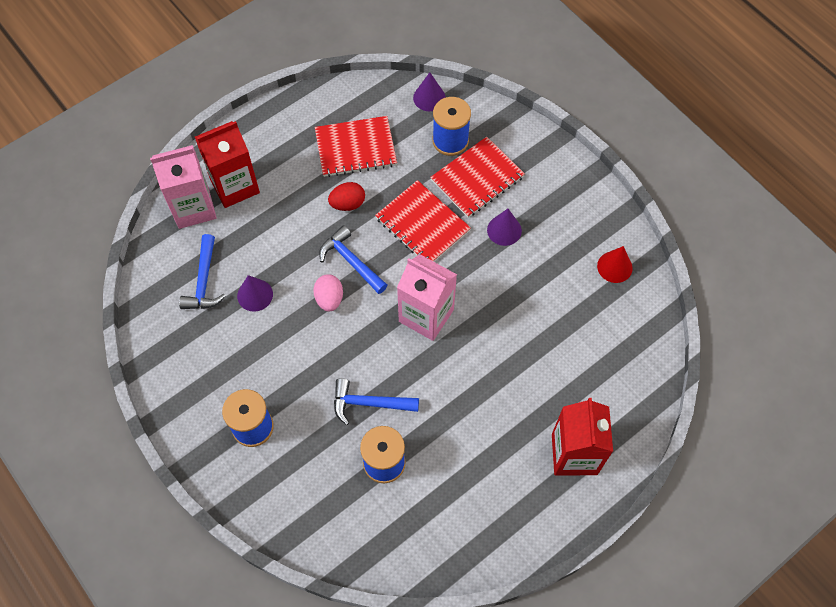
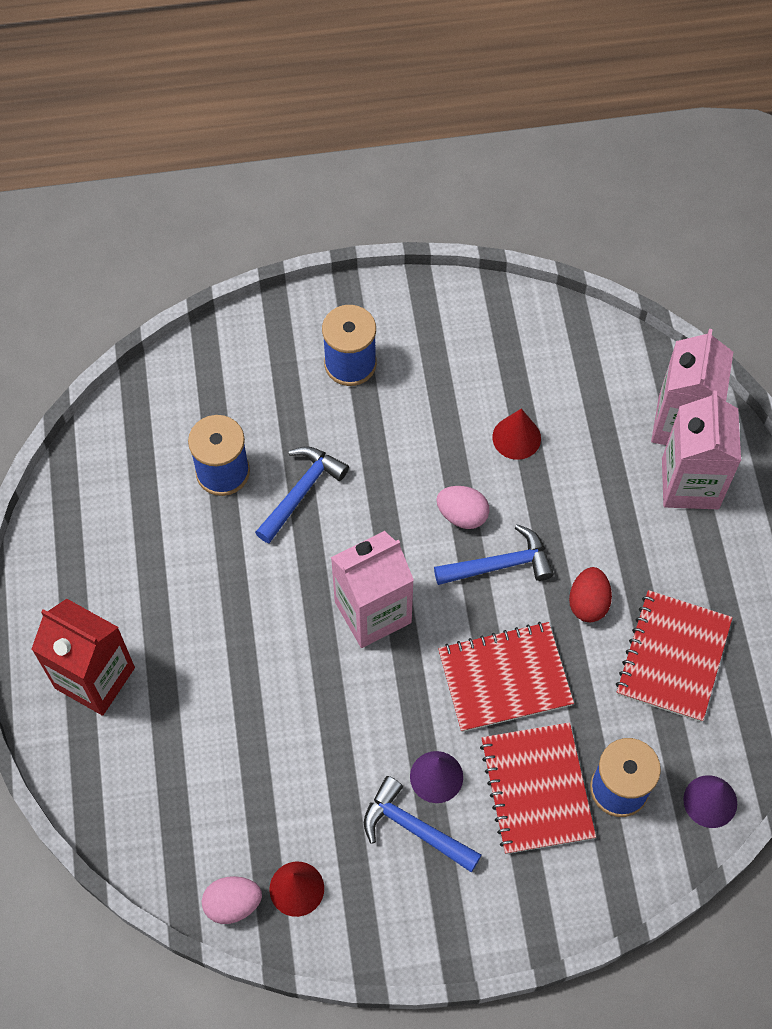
camera: 120 degrees right, 0 degrees up
blue hammer [179,234,226,309] -> blue hammer moved to [364,776,481,872]
red carton [195,121,260,208] -> pink carton [662,391,741,509]
purple cone [237,275,273,312] -> red cone [492,409,541,460]
none -> pink egg [202,876,262,924]

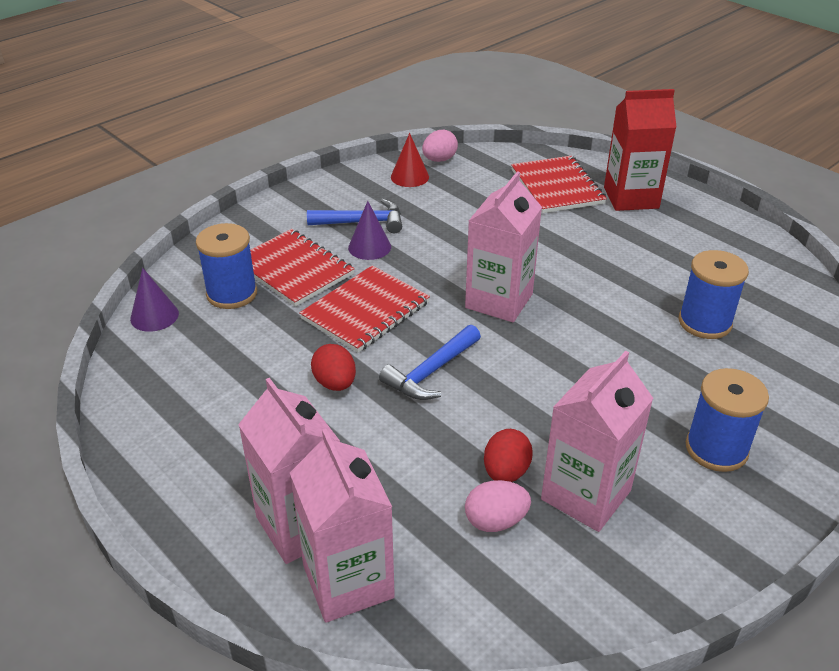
camera: 145 degrees right, 25 degrees down
blue hammer [255,446,349,543] -> none
pink egg [436,486,489,529] -> pink egg moved to [465,480,531,532]
red cone [492,409,541,460] -> red egg [484,429,533,482]
red notebook [616,590,733,722] -> red notebook moved to [511,156,607,213]
none -> pink carton [541,351,654,532]

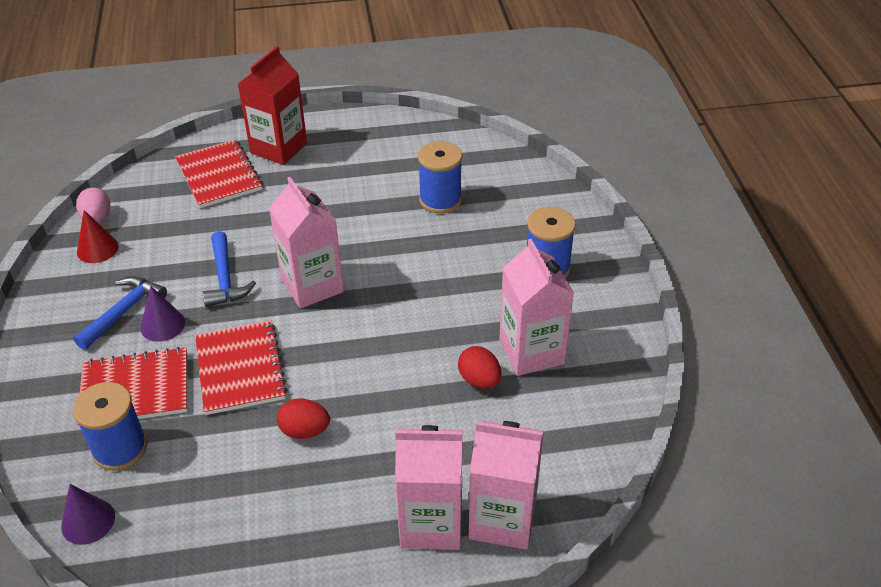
camera: 55 degrees left, 5 degrees up
blue hammer [379,325,481,400] -> blue hammer moved to [203,231,256,307]
pink egg [465,480,531,532] -> none
red notebook [511,156,607,213] -> red notebook turned 45 degrees clockwise [175,139,263,208]

